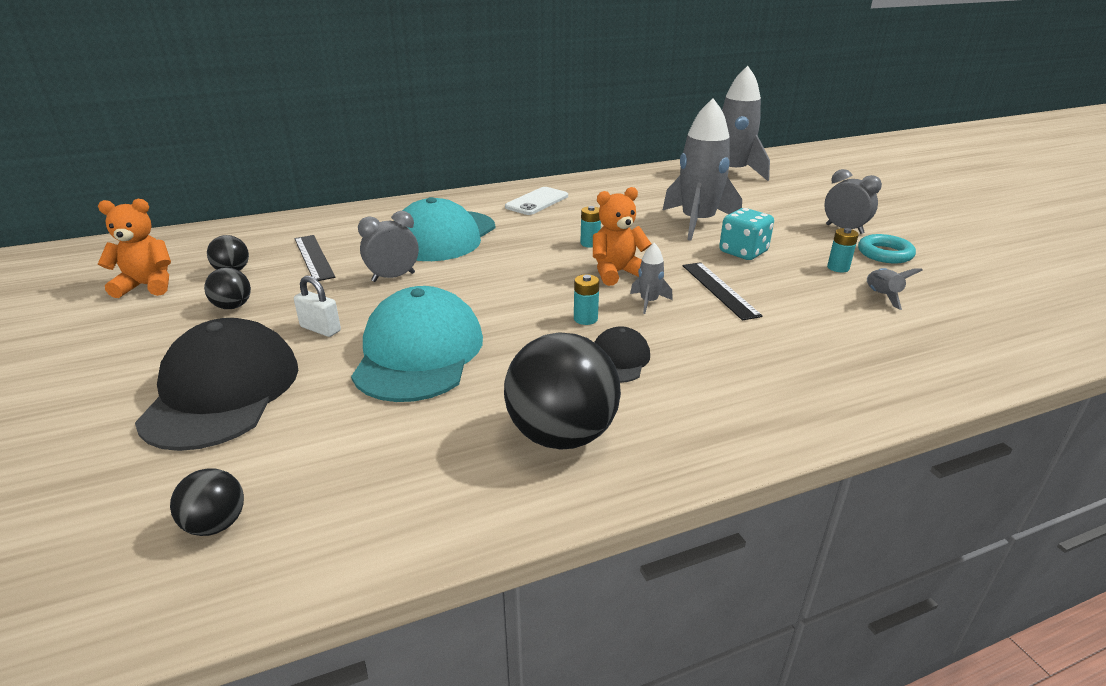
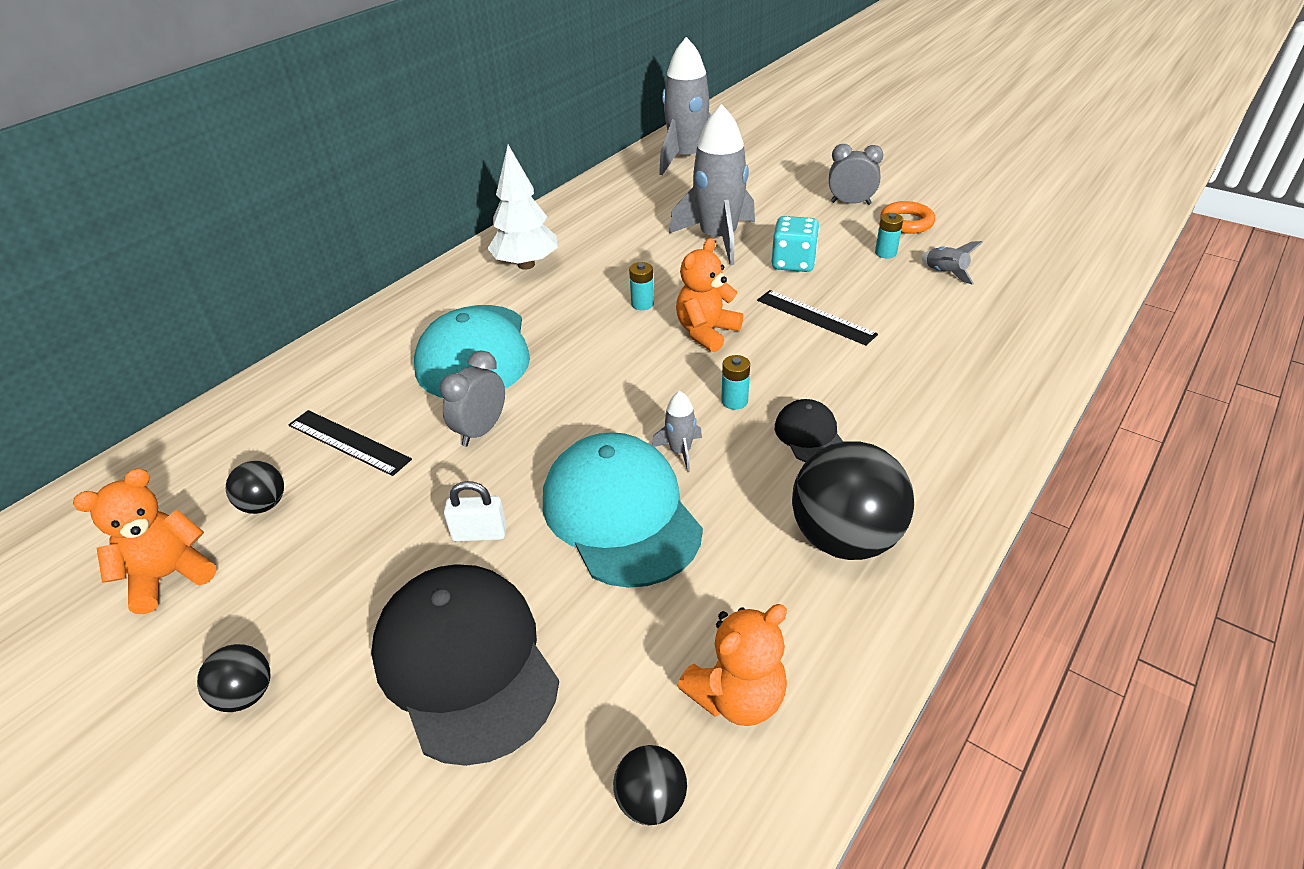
camera: 30 degrees left, 10 degrees up
black ball [204,268,251,309] -> black ball moved to [197,644,270,712]
white phone [505,187,568,215] -> white tree [487,145,558,270]
grey rocket [630,243,673,314] -> grey rocket moved to [652,391,702,472]
turquoise ring [858,234,916,263] -> orange ring [880,201,935,234]
none -> orange teddy bear [677,604,787,726]

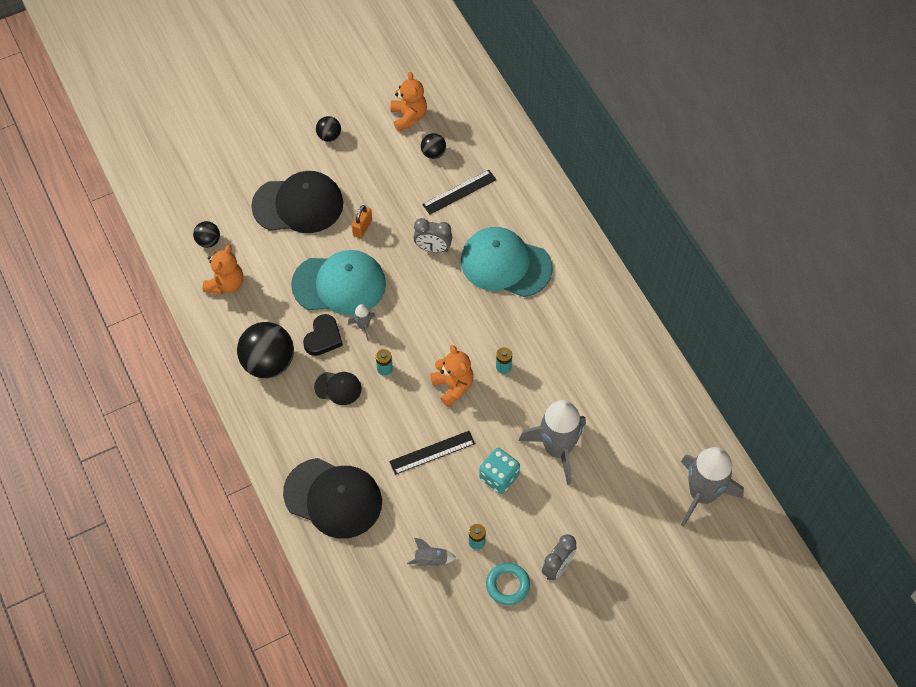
camera: 115 degrees right, 20 degrees up
grey clock [440,351,505,447] -> grey clock turned 135 degrees clockwise [413,218,452,253]
white padlock [444,481,506,541] -> orange padlock [352,205,372,238]
white tree [487,145,558,270] -> none
orange teddy bear [677,604,787,726] -> orange teddy bear turned 150 degrees counterclockwise [203,245,243,294]
orange ring [880,201,935,234] -> turquoise ring [486,563,530,605]
none -> black cap [283,458,382,539]
none -> black heart [303,314,343,356]

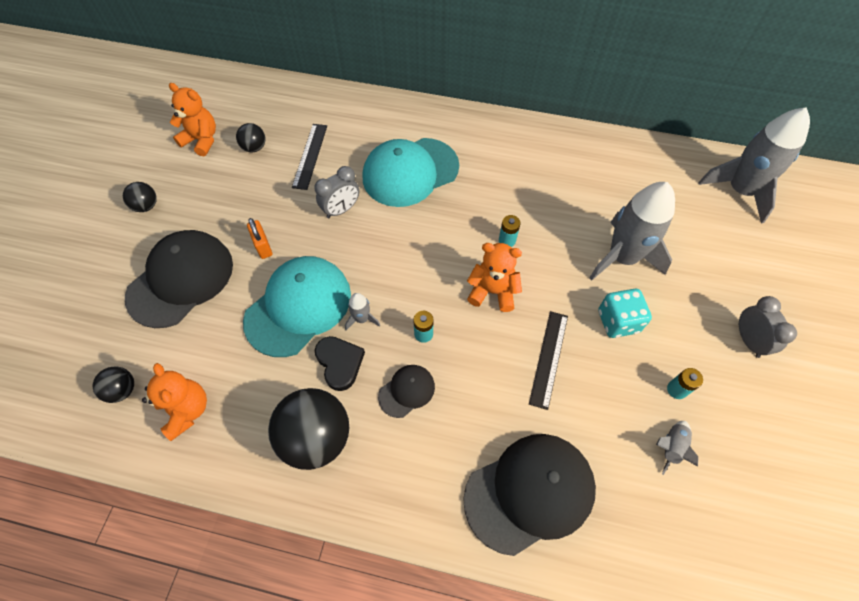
camera: 50 degrees left, 0 degrees up
turquoise ring [486,563,530,605] -> none

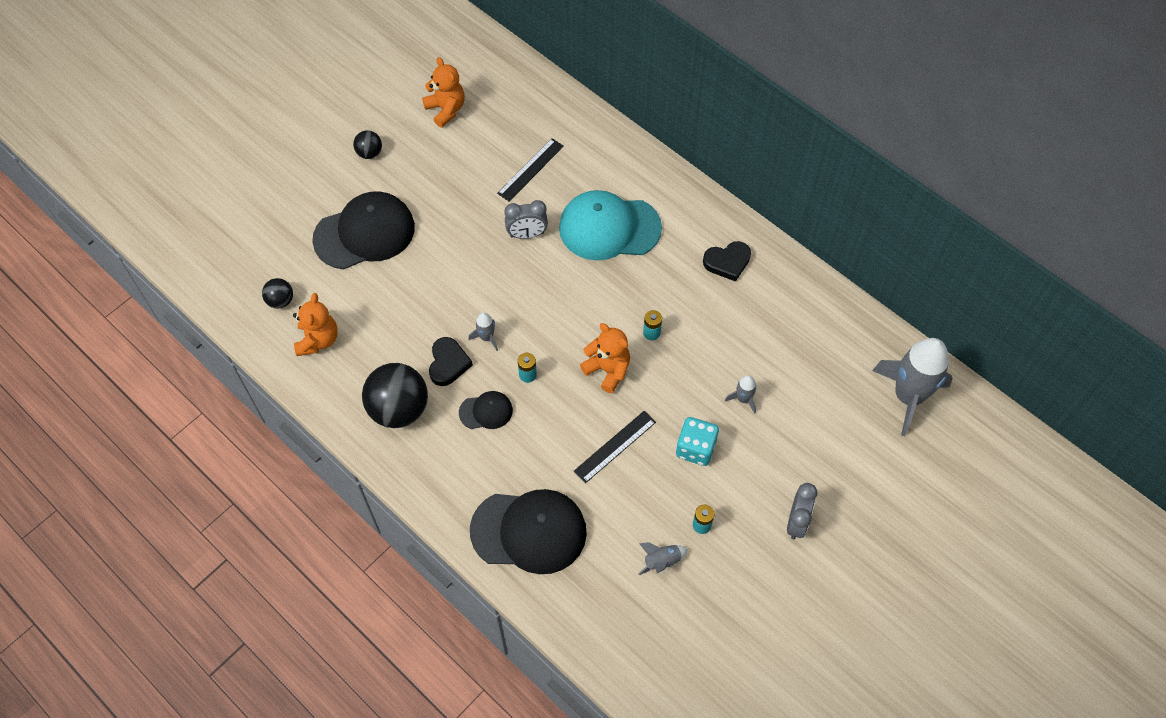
camera: 30 degrees right, 0 degrees up
black ball [236,123,265,153] -> none
turquoise cap [243,256,351,357] -> none
orange padlock [247,218,272,259] -> none
grey rocket [589,182,675,281] -> grey rocket [725,375,757,414], size x0.43
none -> black heart [703,241,751,282]

